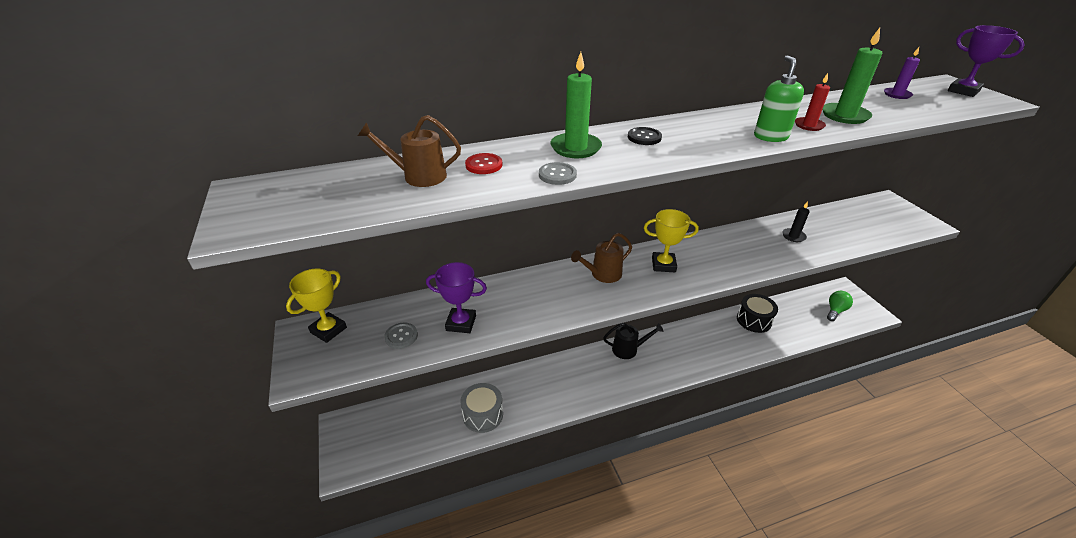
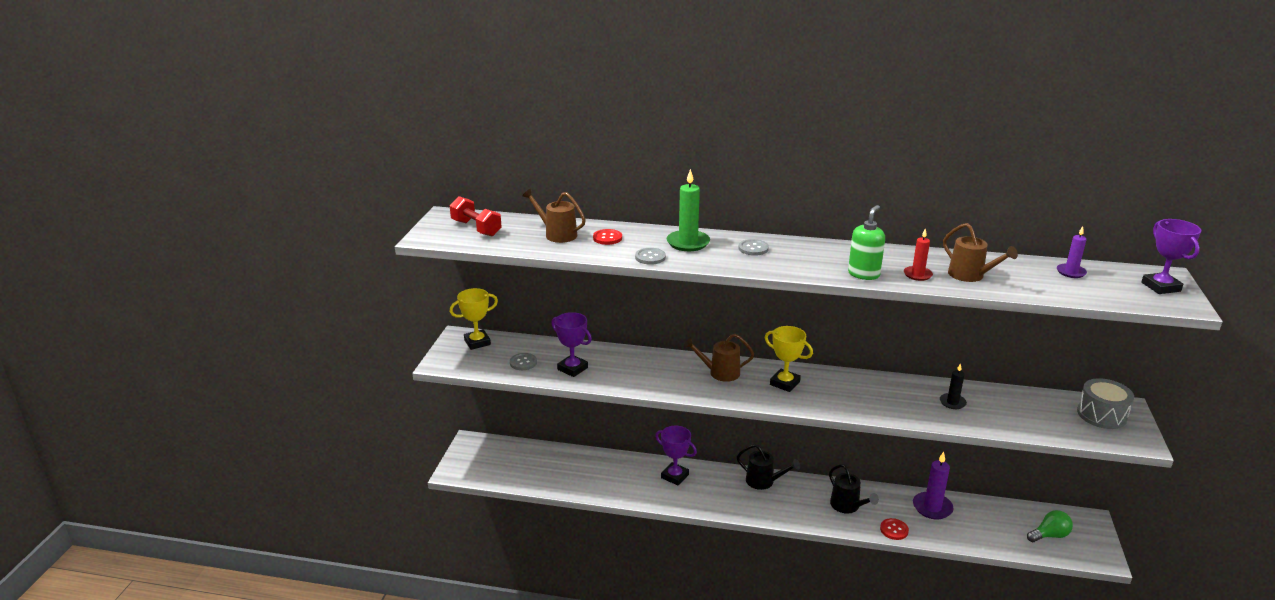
camera: 30 degrees right, 10 degrees down
grey drum [460,383,503,433] -> grey drum moved to [1077,378,1134,429]
black button [628,127,662,145] -> grey button [739,239,769,256]
black drum [737,294,778,333] -> purple candle [913,452,954,519]
green candle [822,28,882,124] -> brown watering can [943,223,1018,282]
none -> red dumbbell [450,196,502,237]
none -> purple trophy [655,426,697,485]
none -> black watering can [829,464,879,513]
none -> red button [880,518,909,540]

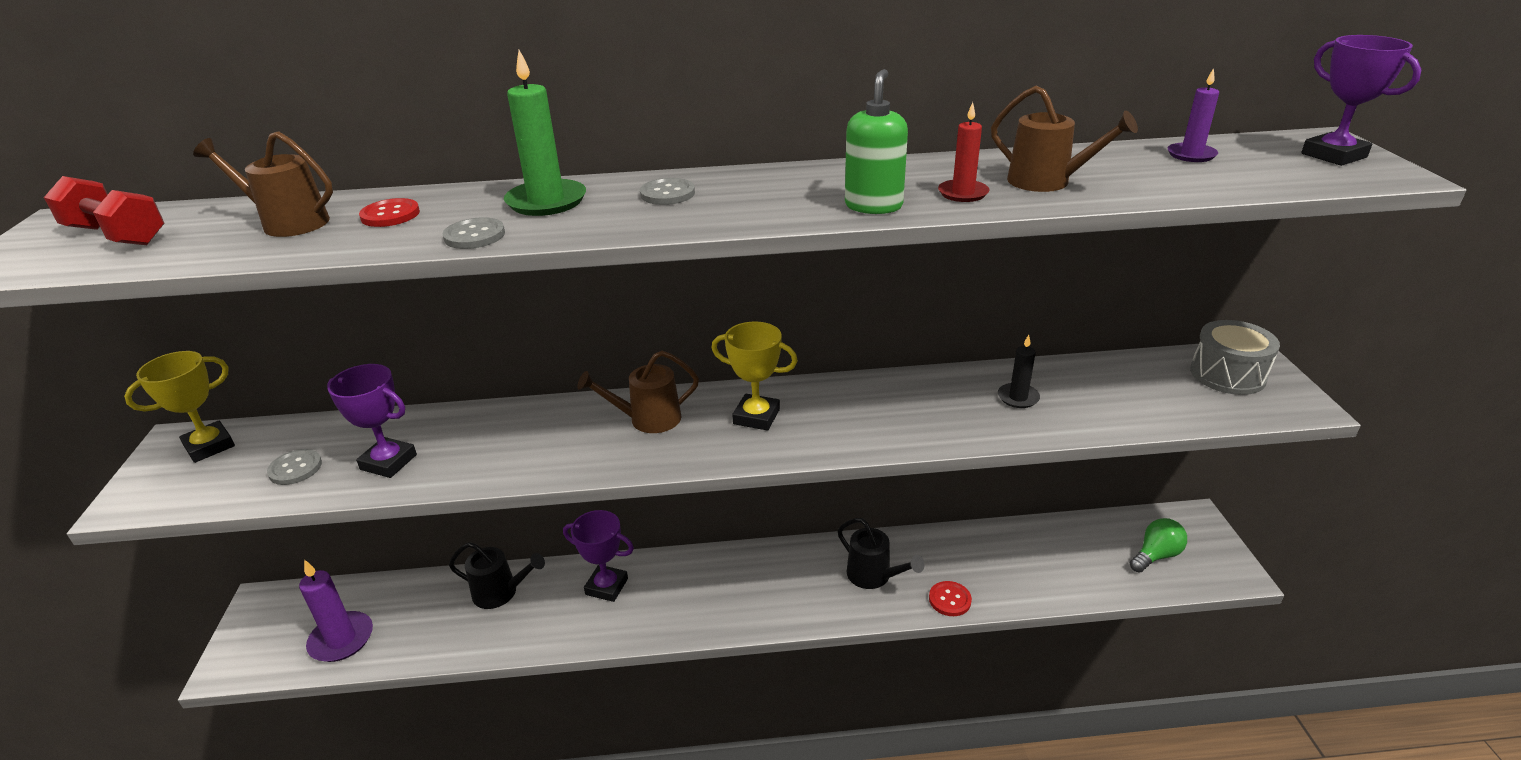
camera: 15 degrees left, 5 degrees up
black watering can [737,444,800,490] -> black watering can moved to [449,542,545,609]
purple candle [913,452,954,519] -> purple candle moved to [299,560,373,662]

